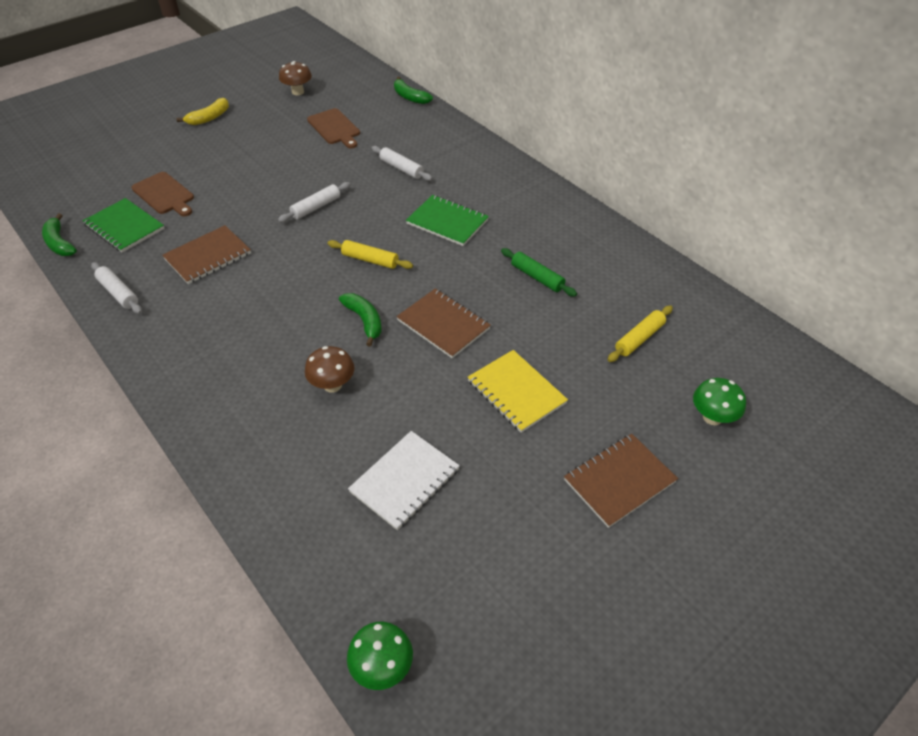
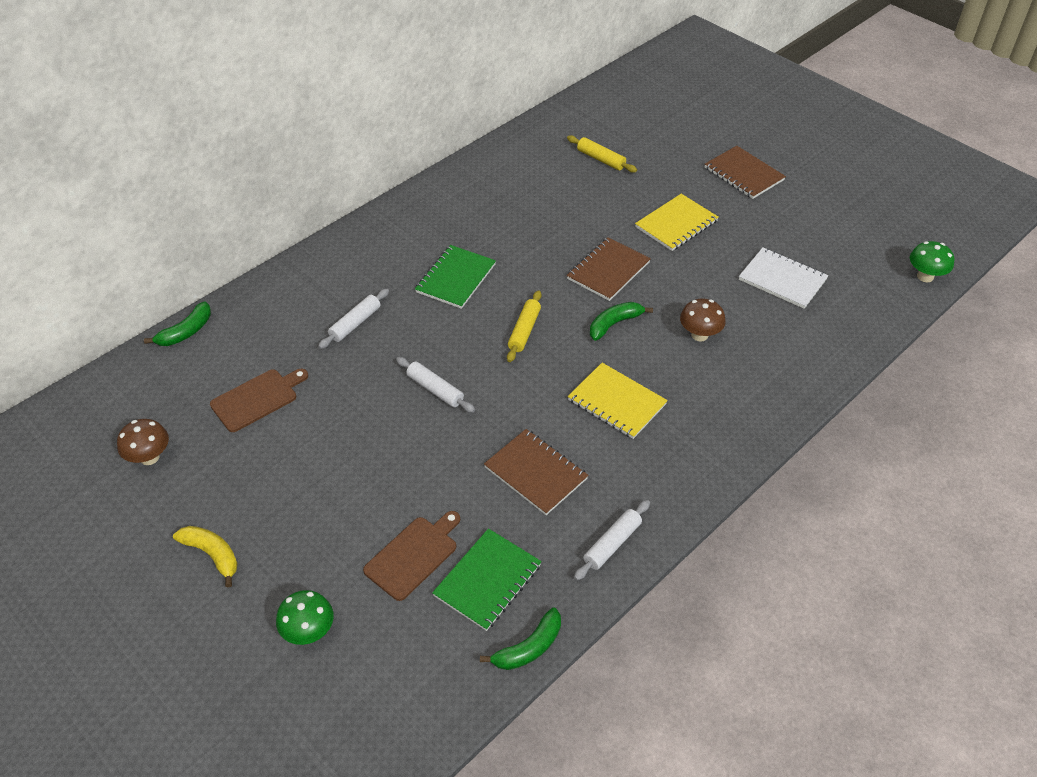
camera: 95 degrees left, 0 degrees up
green rolling pin [501,248,577,297] -> none
green mushroom [693,378,746,425] -> green mushroom moved to [276,590,334,645]
none -> yellow notebook [568,363,668,439]

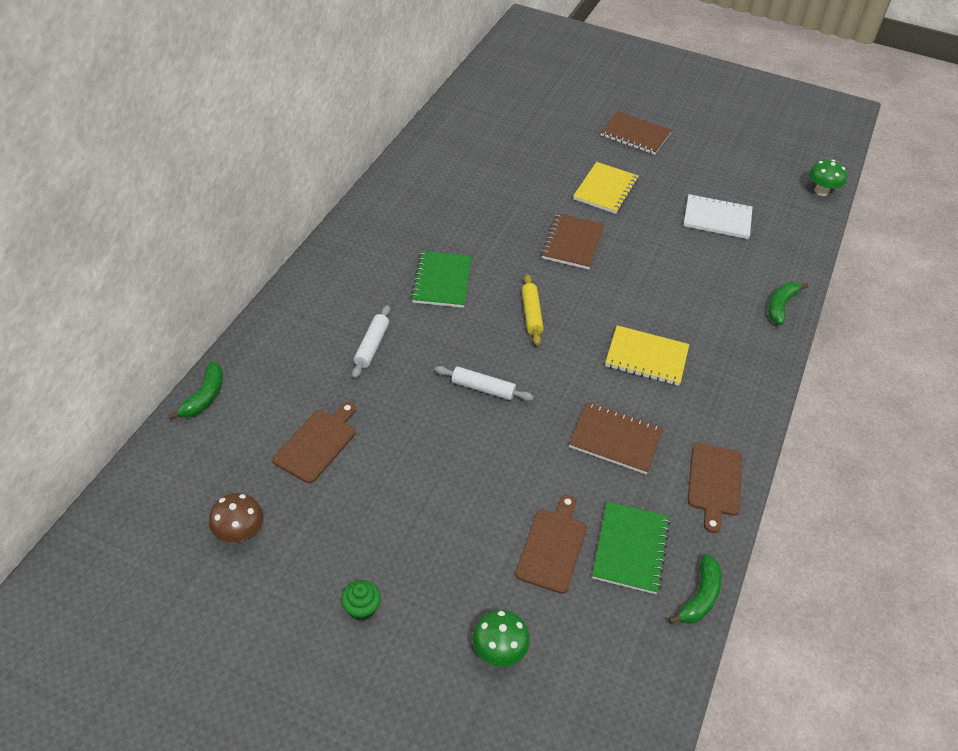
camera: 25 degrees left, 0 degrees up
yellow banana [173,526,238,588] -> green cupcake [341,580,381,621]
yellow rolling pin [567,135,637,173] -> none
white rolling pin [574,500,650,580] -> brown cutting board [688,443,742,533]
green banana [590,302,653,341] -> green banana moved to [768,282,809,325]
brown mushroom [680,298,726,342] -> none

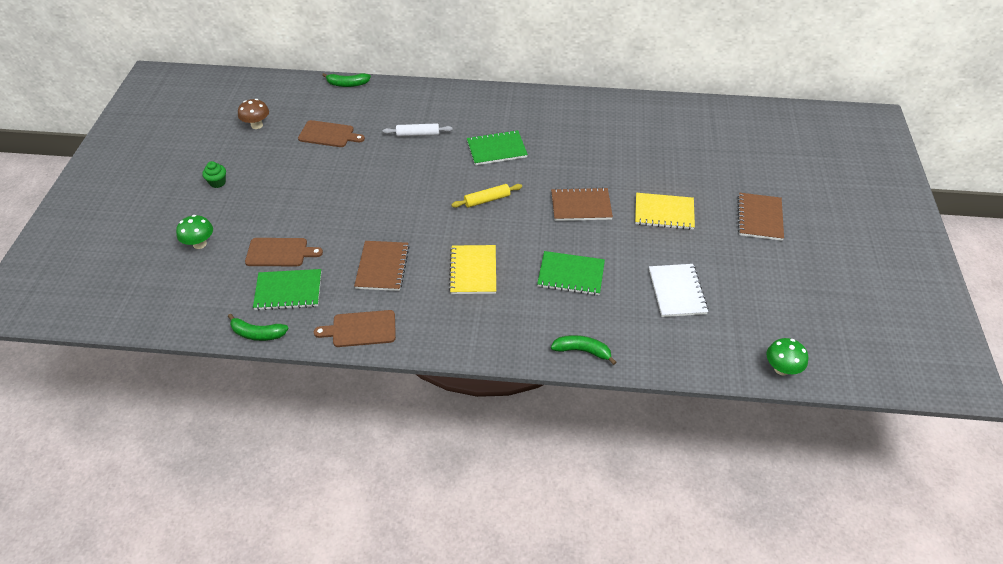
camera: 75 degrees right, 0 degrees up
white rolling pin [435,366,534,401] -> none
none -> green notebook [537,251,605,295]

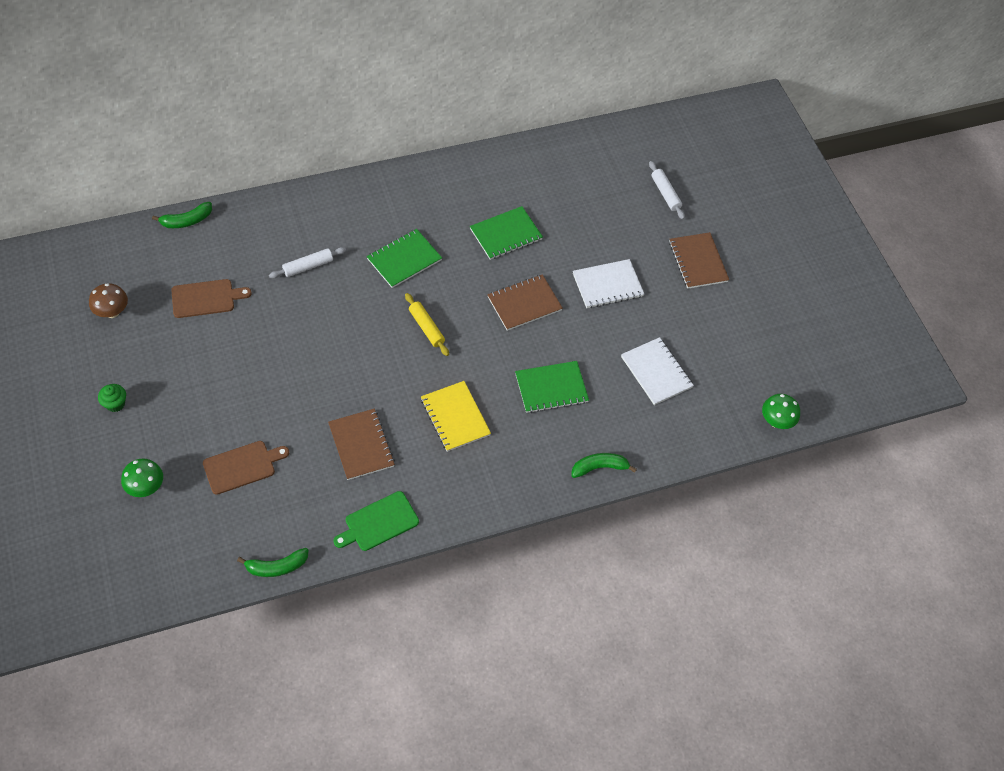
camera: 30 degrees left, 10 degrees up
green notebook [253,269,321,310] -> green notebook moved to [470,206,543,260]
brown cutting board [314,310,396,347] -> green cutting board [333,491,419,551]
yellow rolling pin [451,184,522,208] -> yellow rolling pin turned 75 degrees counterclockwise [405,293,449,356]
yellow notebook [635,193,695,230] -> white notebook [573,259,644,308]
none -> white rolling pin [649,161,685,219]

